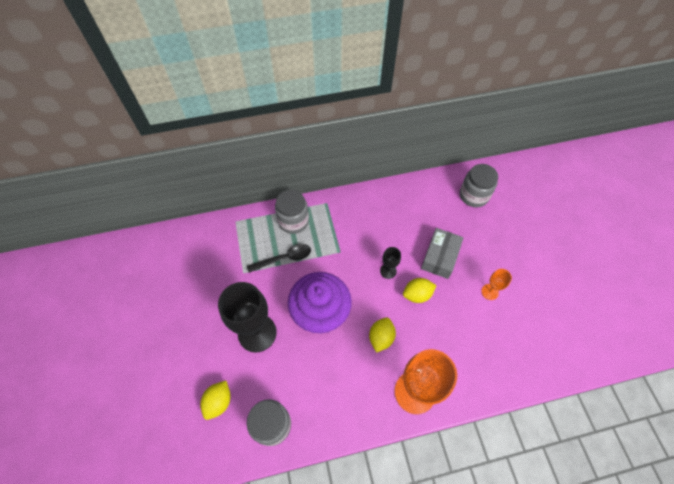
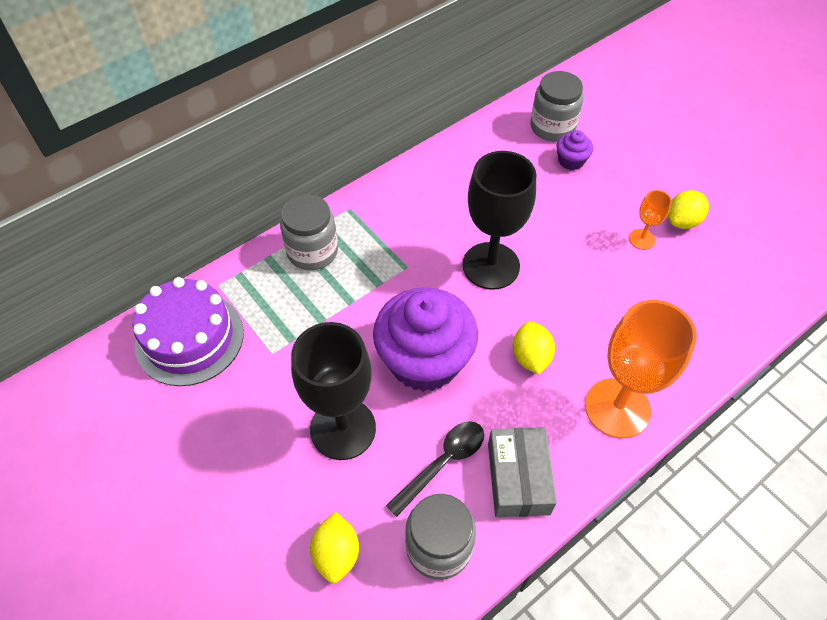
camera: 25 degrees left, 5 degrees down
black spoon [247,244,311,273] -> black spoon moved to [386,421,484,517]
black goblet [380,247,401,279] -> black goblet [463,151,536,290], size x2.17
yellow lemon [403,278,437,303] -> yellow lemon moved to [668,190,709,229]
grey box [421,228,464,279] -> grey box moved to [488,427,557,517]
none -> purple cake [133,277,244,386]
none -> purple cupcake [557,130,593,170]

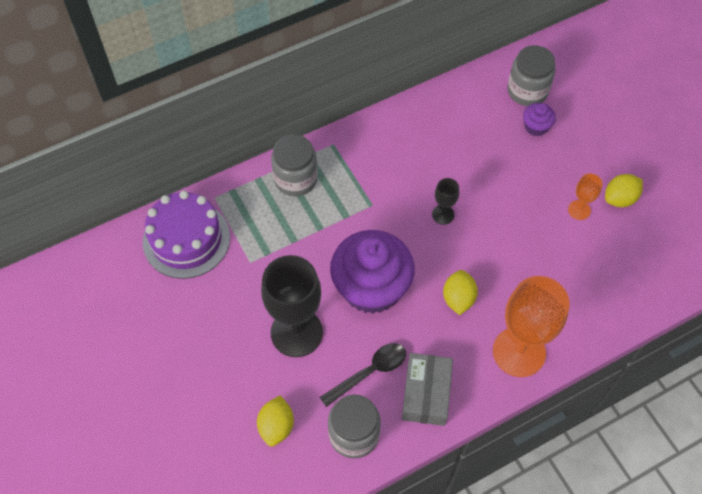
camera: 10 degrees right, 5 degrees up
black goblet [463,151,536,290] -> black goblet [432,178,459,225], size x0.46

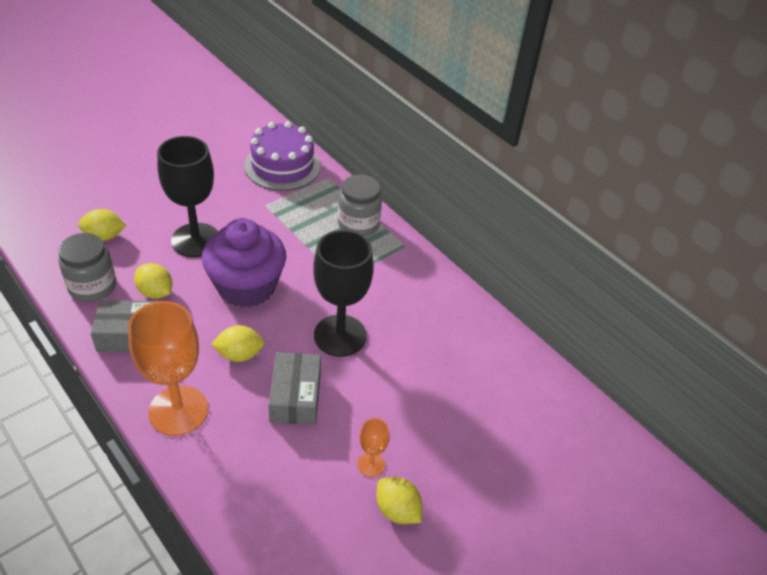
camera: 75 degrees right, 15 degrees down
black spoon [320,343,406,407] -> yellow lemon [134,263,172,299]
black goblet [432,178,459,225] -> black goblet [313,230,374,357], size x2.17
grey jar [508,45,555,106] -> none
purple cupcake [523,103,556,136] -> none
none -> grey box [268,352,321,425]

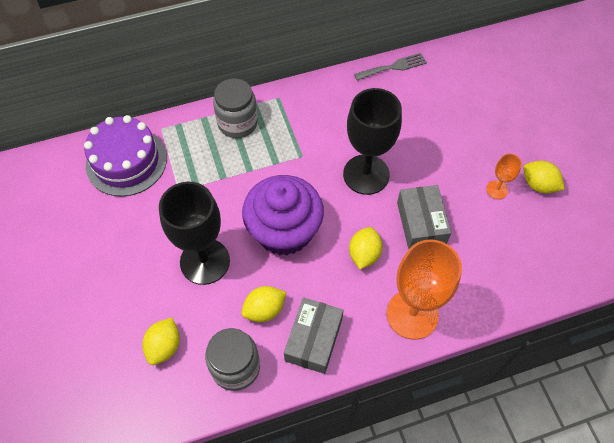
camera: 65 degrees left, 15 degrees up
grey box [268,352,321,425] -> grey box turned 60 degrees clockwise [397,185,451,249]
yellow lemon [376,477,422,524] -> yellow lemon turned 60 degrees clockwise [523,161,565,193]
none -> grey fork [354,53,427,81]

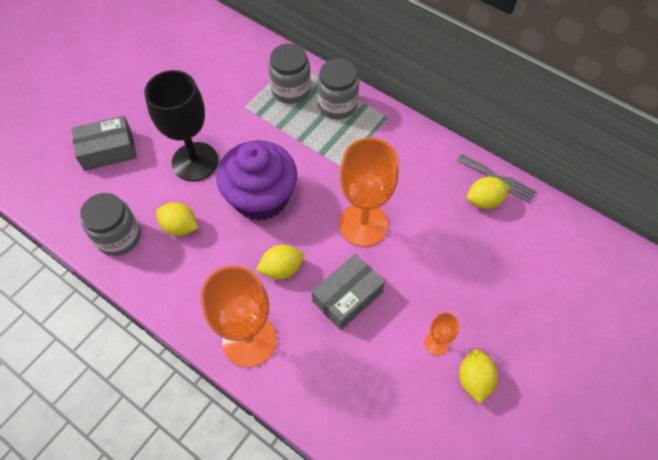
camera: 55 degrees right, 0 degrees up
purple cake [84,115,167,197] -> none
yellow lemon [142,317,180,365] -> yellow lemon moved to [467,177,510,209]
grey box [284,297,344,374] -> grey box moved to [71,116,137,171]
black goblet [343,88,402,195] -> orange goblet [339,137,399,247]
none -> grey jar [268,43,311,104]

